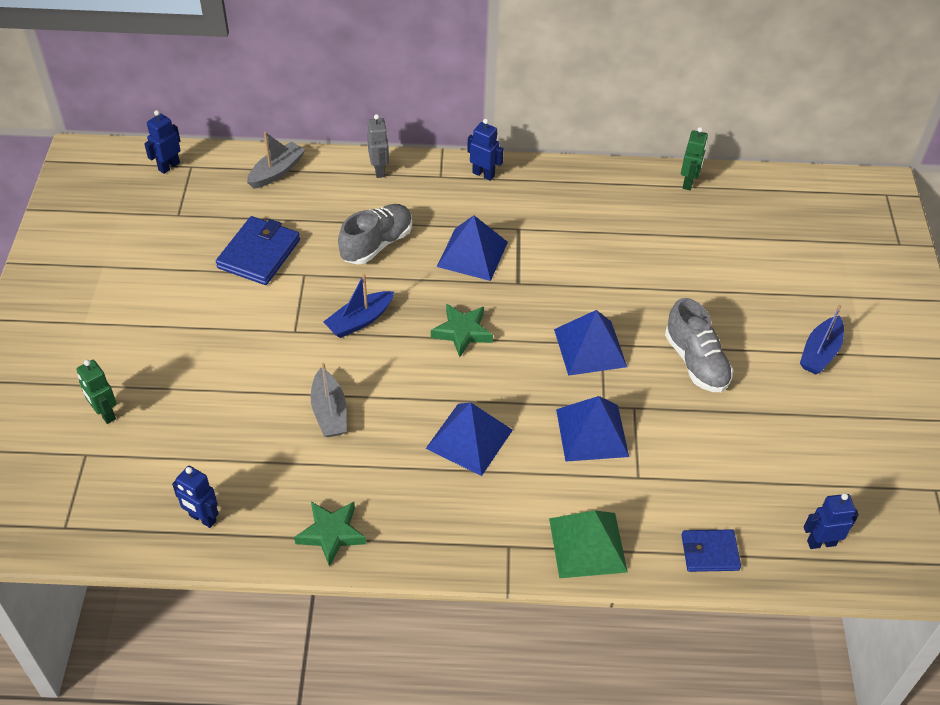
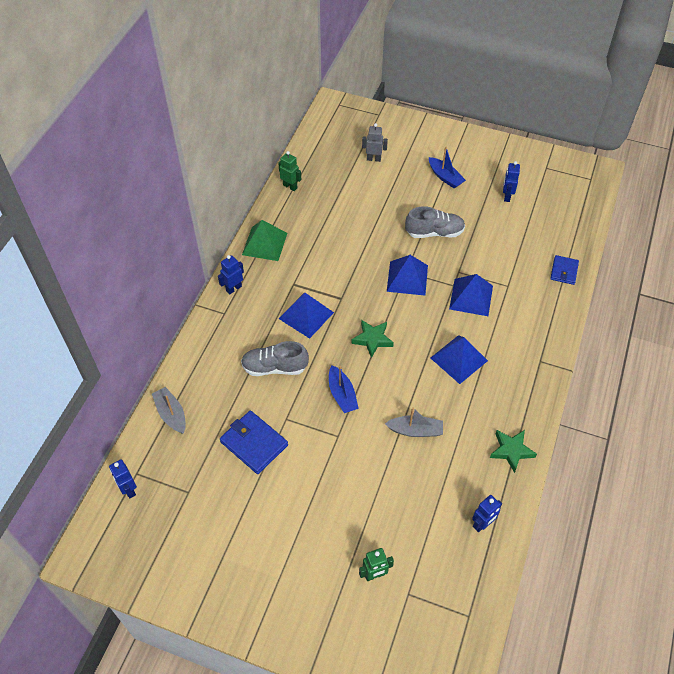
camera: 70 degrees left, 5 degrees up
grey shoe [338,204,412,265] -> grey shoe turned 60 degrees counterclockwise [241,341,309,376]
grey robot [367,114,389,178] -> grey robot moved to [362,123,388,162]
green pyramid [549,510,628,578] -> green pyramid moved to [242,220,287,261]
blue robot [804,493,859,549] -> blue robot moved to [503,161,520,202]

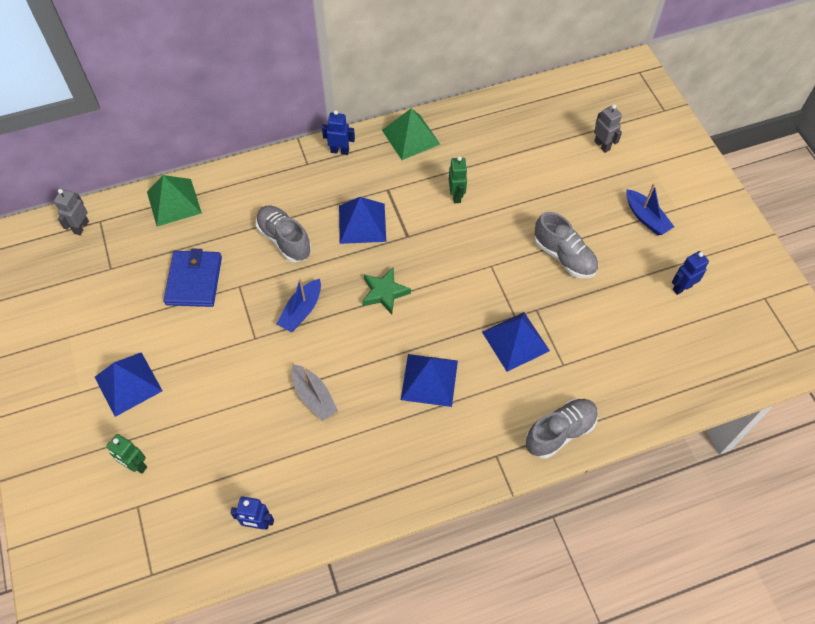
camera: 50 degrees right, 5 degrees up
blue robot [109,459,137,498] -> grey robot [54,189,89,235]
grey boat [152,387,186,434] -> green pyramid [147,175,202,227]
green robot [278,151,301,191] -> green robot moved to [449,156,468,203]
blue pyramid [387,255,428,296] -> blue pyramid moved to [95,352,162,417]
blue boat [429,147,466,188] -> blue boat turned 45 degrees counterclockwise [626,183,674,235]
green star [490,430,537,473] -> none
blue wallet [550,255,579,285] -> none
none -> grey shoe [526,399,598,459]

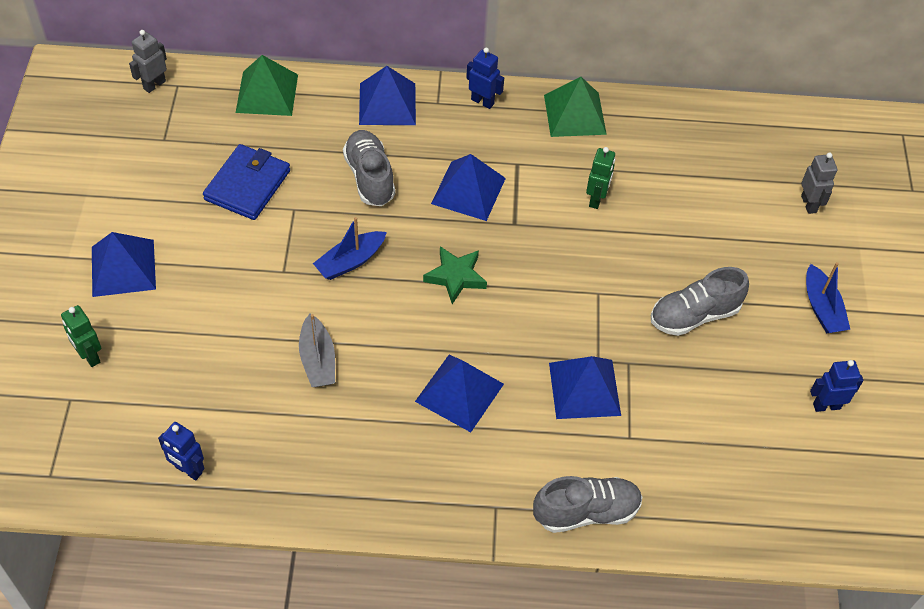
camera: 20 degrees right, 5 degrees down
grey shoe [534,212,598,278] -> grey shoe turned 90 degrees clockwise [651,267,749,336]
none -> blue pyramid [359,66,416,125]

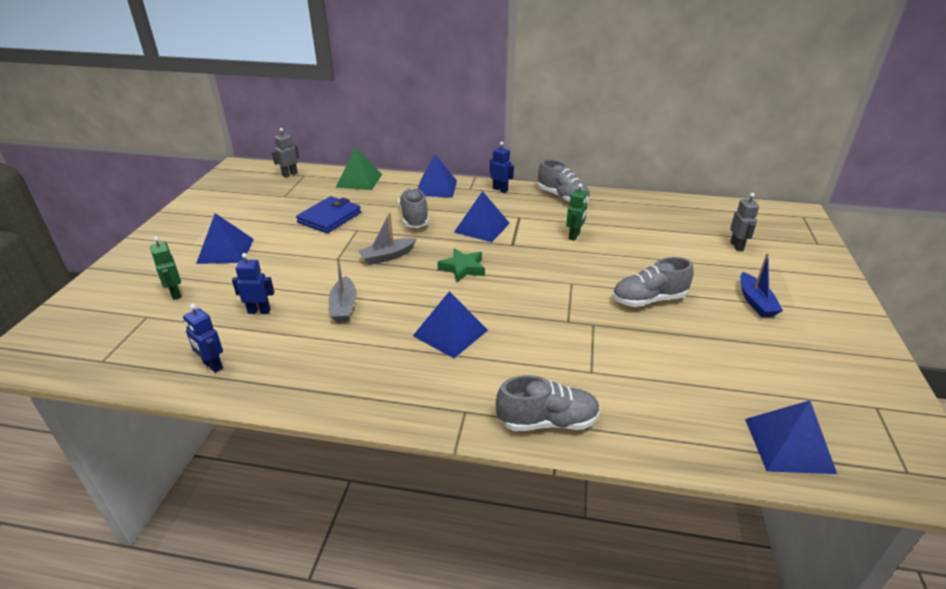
camera: 10 degrees right, 20 degrees down
blue boat [313,217,387,280] -> grey boat [358,212,416,265]
green pyramid [544,77,607,137] -> grey shoe [538,159,590,203]
blue pyramid [549,356,621,419] -> blue pyramid moved to [745,400,837,474]
blue robot [810,360,863,412] -> blue robot moved to [232,253,274,314]

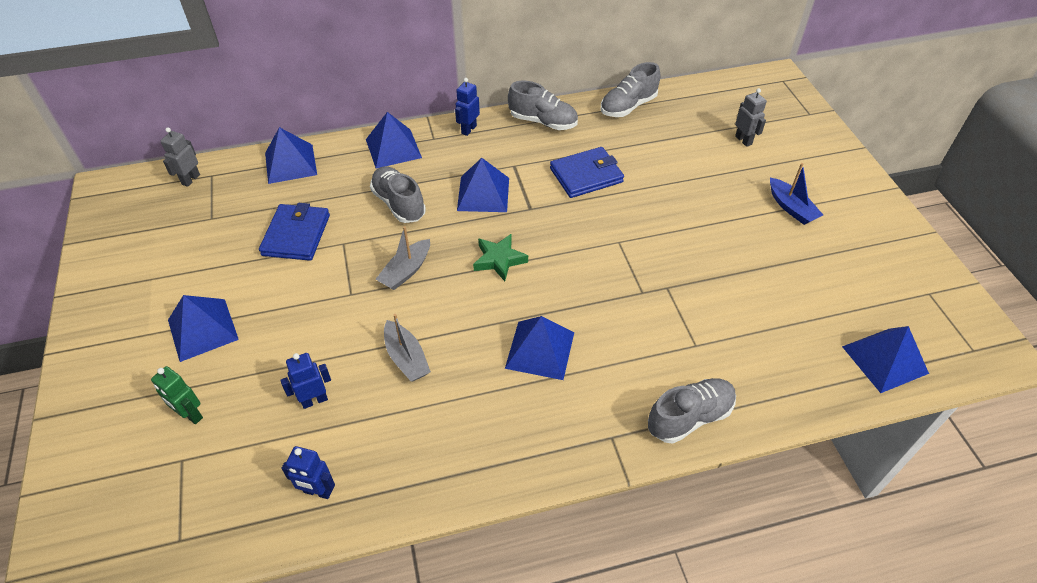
camera: 25 degrees left, 15 degrees up
green pyramid [336,147,382,190] -> blue pyramid [265,127,317,184]
blue robot [490,142,514,193] -> blue robot turned 75 degrees counterclockwise [455,78,480,136]
green robot [566,183,588,241] -> blue wallet [550,147,624,198]
grey shoe [612,257,694,307] -> grey shoe moved to [601,62,660,117]

